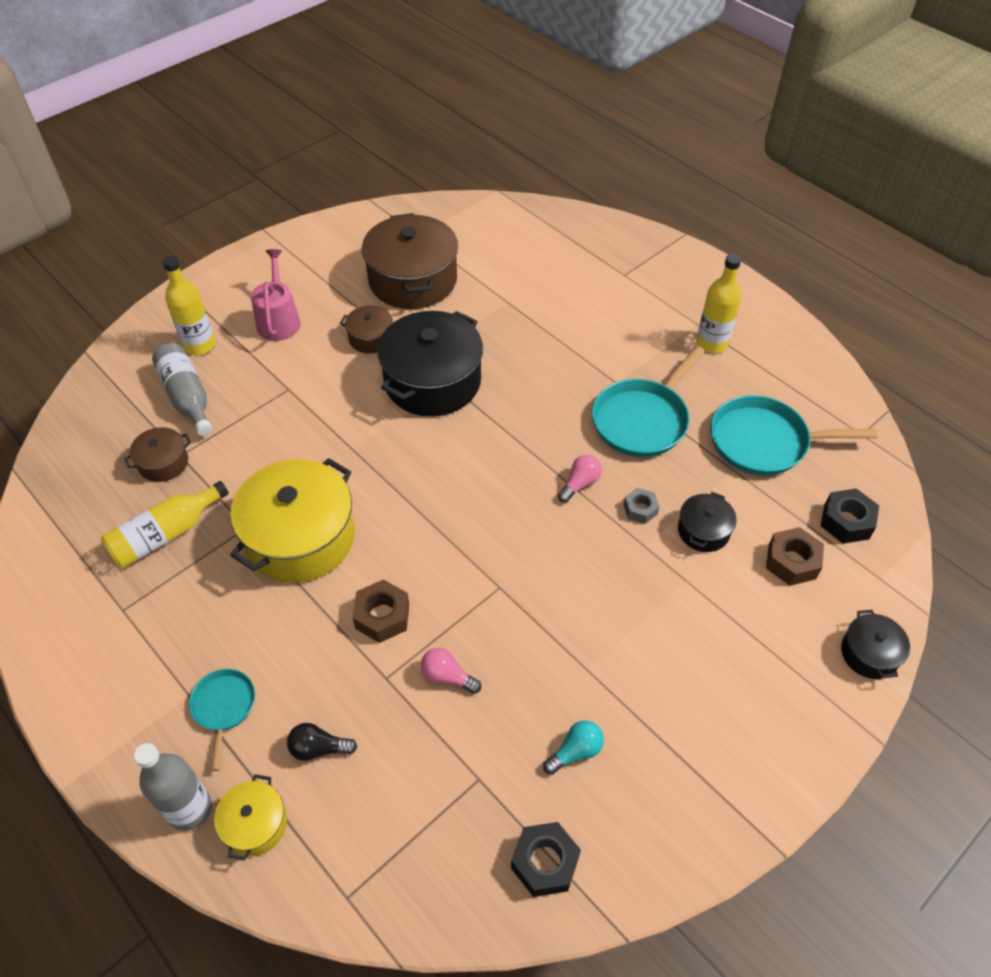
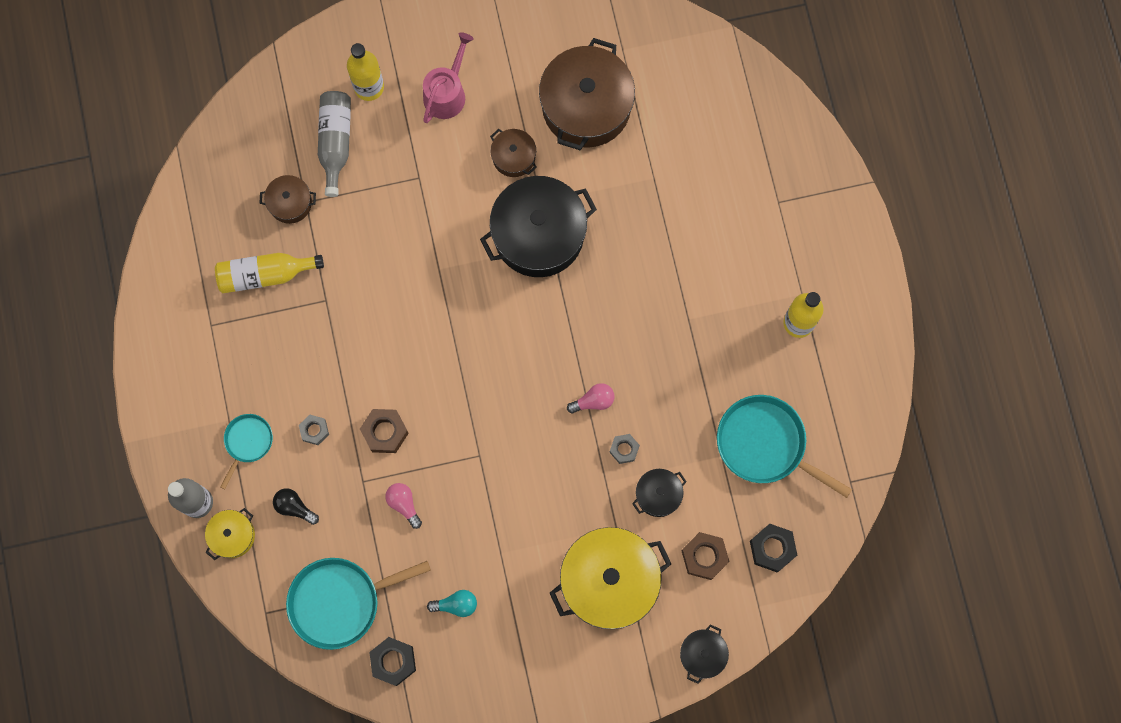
camera: 30 degrees right, 25 degrees up
yellow pot [230,458,355,583] -> yellow pot moved to [550,527,671,629]
turquoise pan [592,346,705,457] -> turquoise pan moved to [286,558,431,650]
none -> grey nut [299,415,329,445]

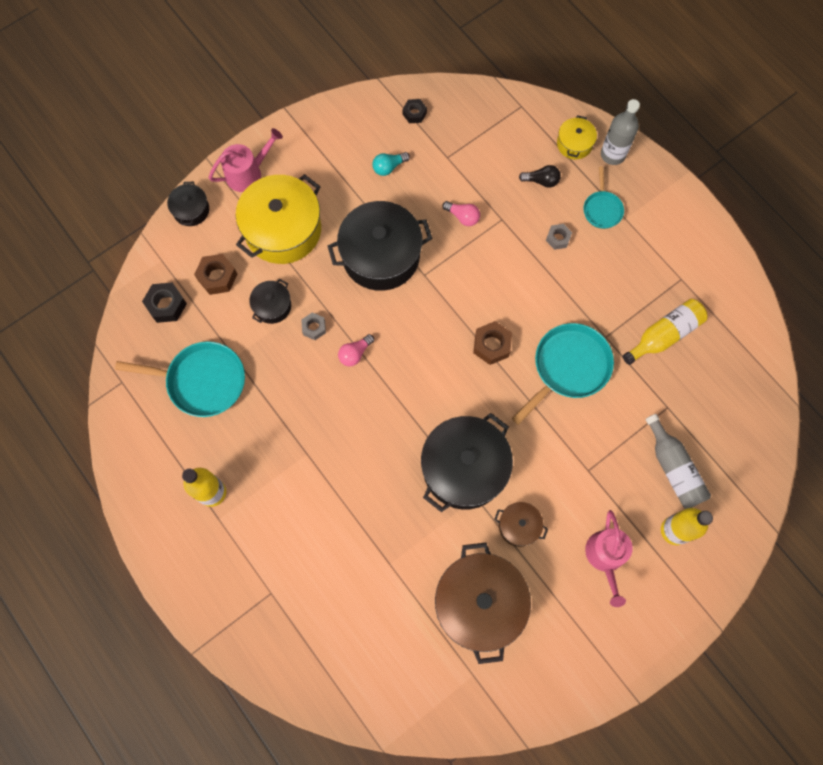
camera: 155 degrees right, 5 degrees down
brown pot [259,175,316,224] -> none
turquoise pan [286,558,431,650] -> turquoise pan moved to [512,323,614,425]
brown nut [360,409,409,453] -> brown nut moved to [473,321,512,365]
black nut [369,637,416,686] -> black nut [403,99,427,123], size x0.64
none -> pink watering can [209,128,283,192]
none -> black pot [328,201,433,291]

